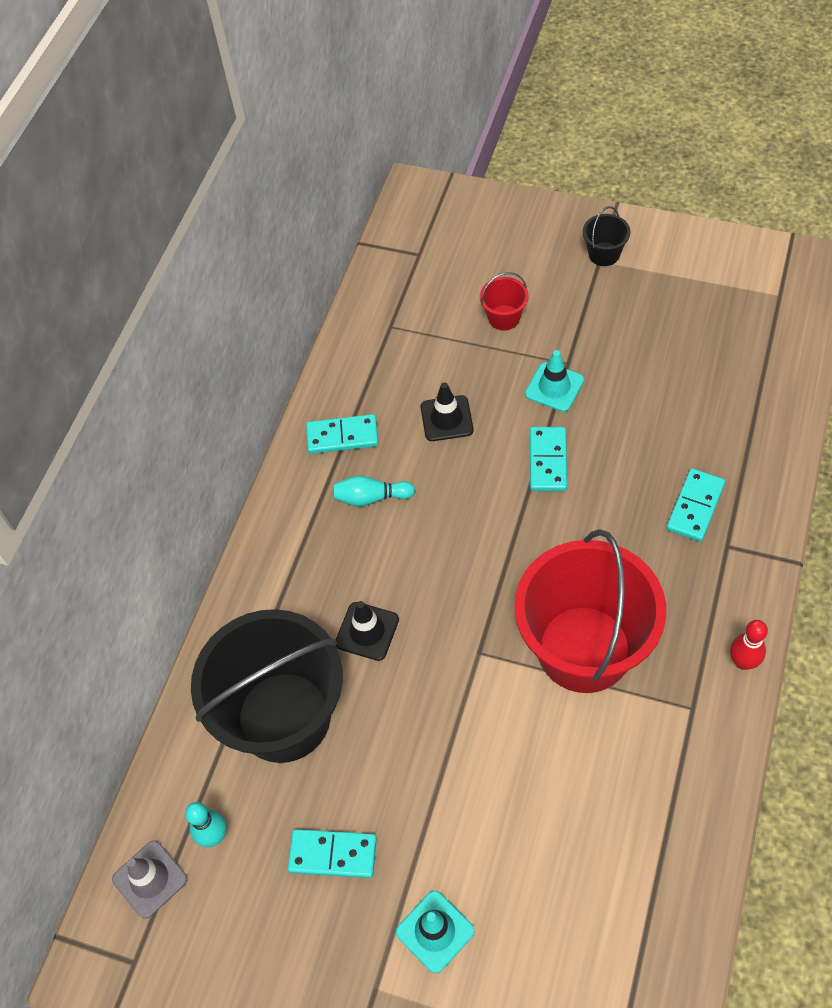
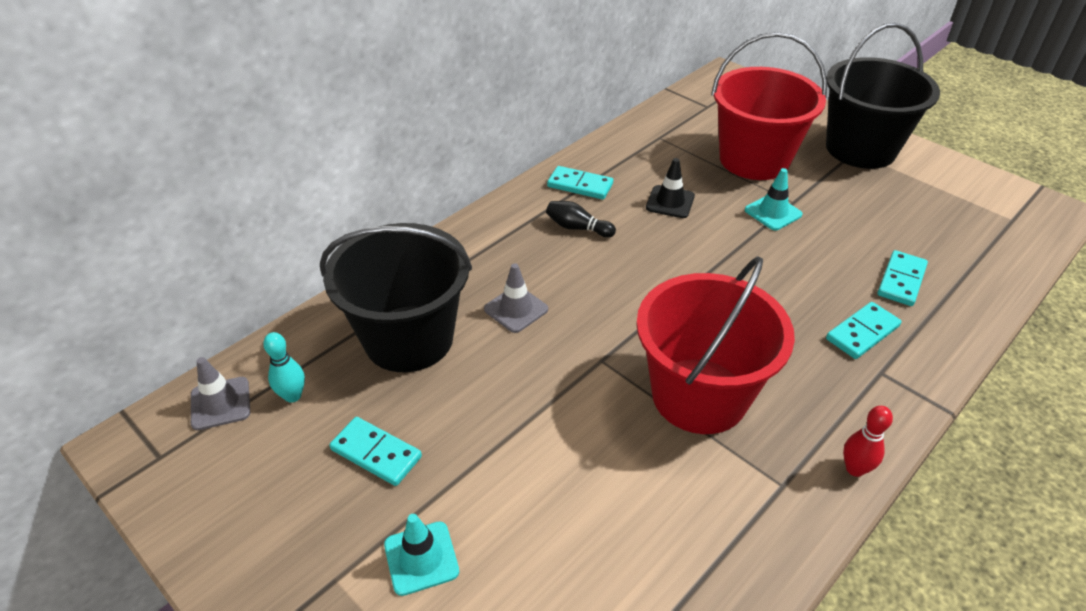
camera: 20 degrees right, 15 degrees down
turquoise bowling pin [333,475,415,507] -> black bowling pin [546,201,616,238]
black traffic cone [336,601,399,661] -> grey traffic cone [484,263,548,333]
red bucket [480,272,529,330] -> red bucket [711,32,827,180], size x2.49
turquoise domino [530,427,567,491] -> turquoise domino moved to [877,250,928,306]
black bucket [583,206,630,266] -> black bucket [826,23,940,169], size x2.49

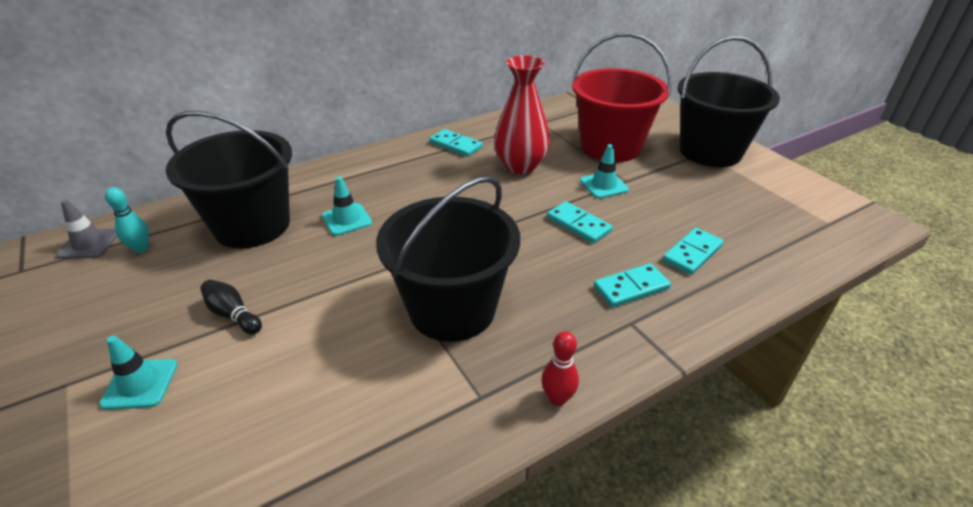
camera: 15 degrees right, 5 degrees down
turquoise domino [329,417,422,486] -> turquoise domino moved to [547,201,613,244]
grey traffic cone [484,263,548,333] -> turquoise traffic cone [322,176,372,236]
black bowling pin [546,201,616,238] -> black bowling pin moved to [200,280,262,334]
red bucket [636,256,795,434] -> black bucket [376,176,520,342]
black traffic cone [646,158,695,218] -> red vase [494,55,550,174]

